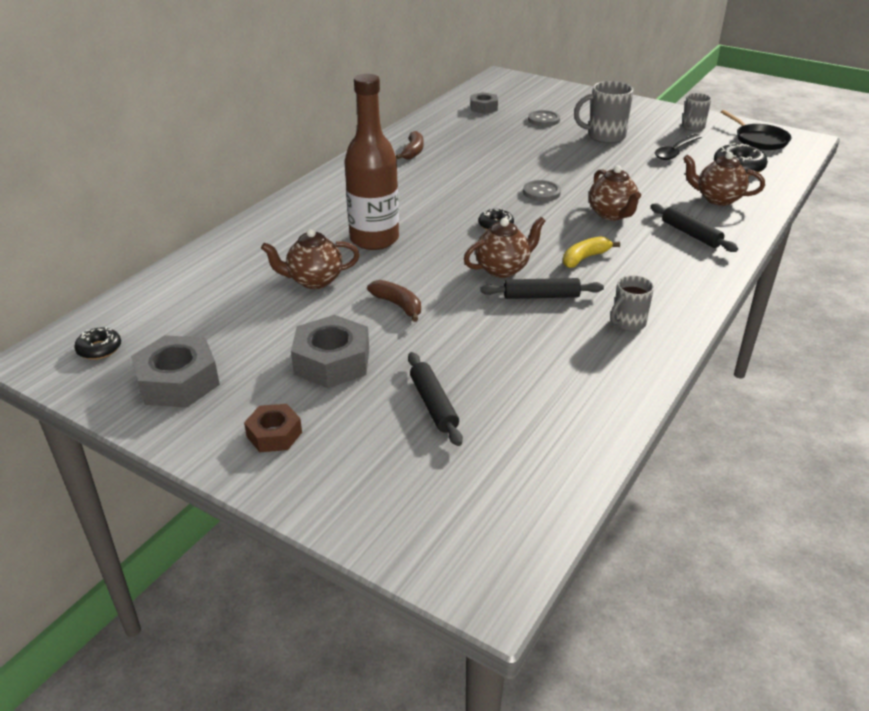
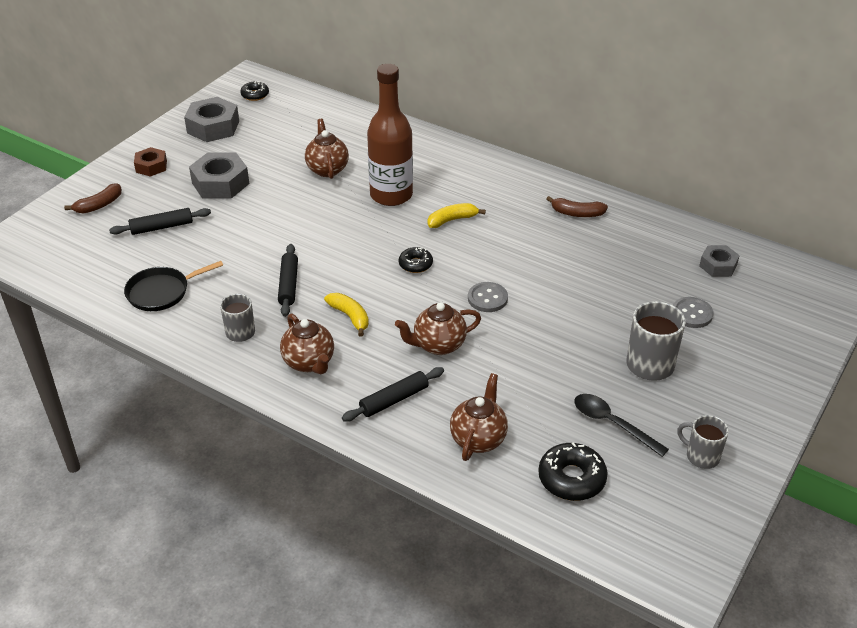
camera: 90 degrees right, 5 degrees up
brown banana [367,280,421,322] -> brown banana moved to [64,183,122,214]
brown teapot [464,217,545,278] -> brown teapot moved to [280,313,334,374]
black pan [721,110,791,150] -> black pan moved to [124,261,223,311]
none -> yellow banana [427,203,486,228]

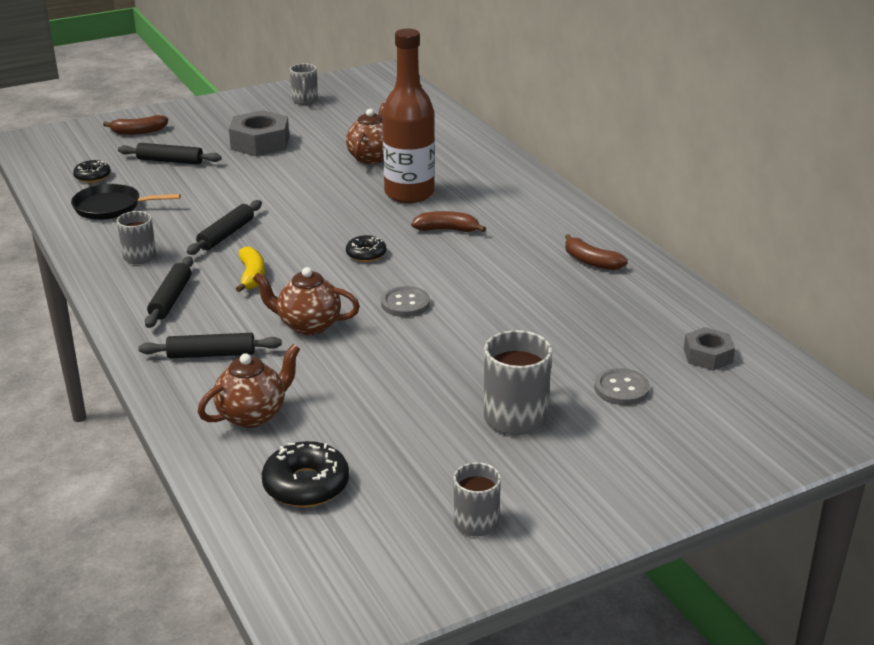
camera: 30 degrees right, 10 degrees down
brown nut [134,147,167,177] -> none
grey nut [184,97,239,142] -> grey mug [290,63,318,105]
black donut [240,81,269,101] -> black donut moved to [73,160,111,183]
brown teapot [280,313,334,374] -> black rolling pin [145,256,193,328]
yellow banana [427,203,486,228] -> brown banana [411,211,486,232]
black spoon [574,394,669,457] -> none

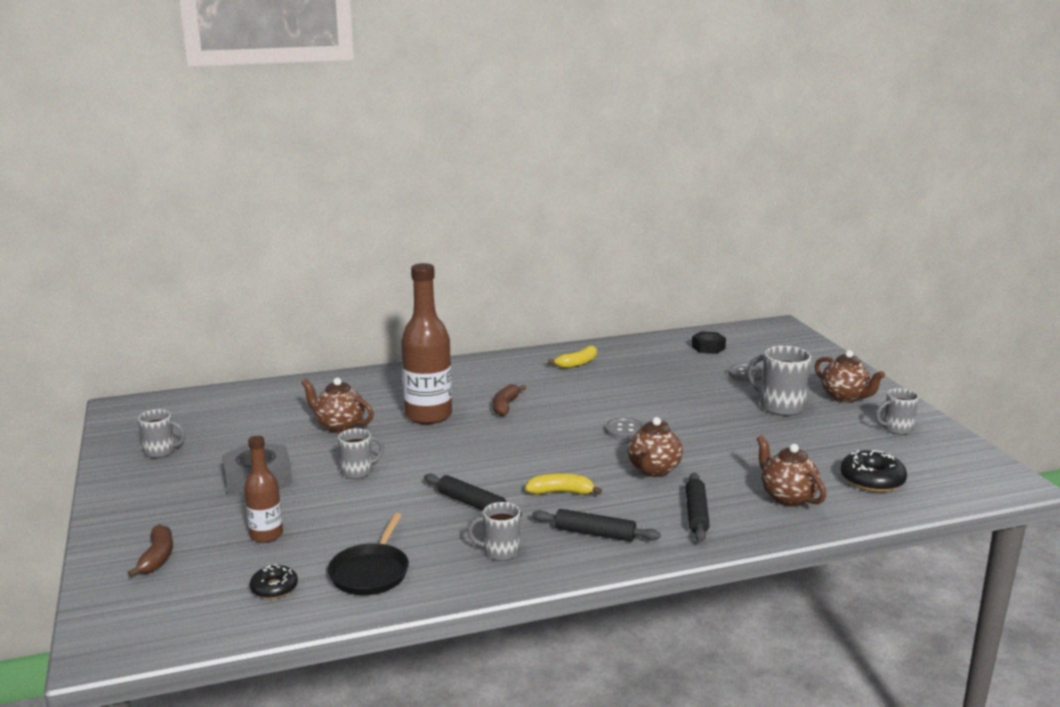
camera: 80 degrees left, 10 degrees down
black rolling pin [118,143,222,165] -> brown bottle [244,436,283,543]
black donut [346,235,386,262] -> none
brown banana [565,234,628,270] -> yellow banana [548,345,597,368]
grey nut [684,327,735,371] -> black nut [692,331,726,354]
none -> grey mug [338,428,384,479]
none -> brown teapot [815,350,885,403]

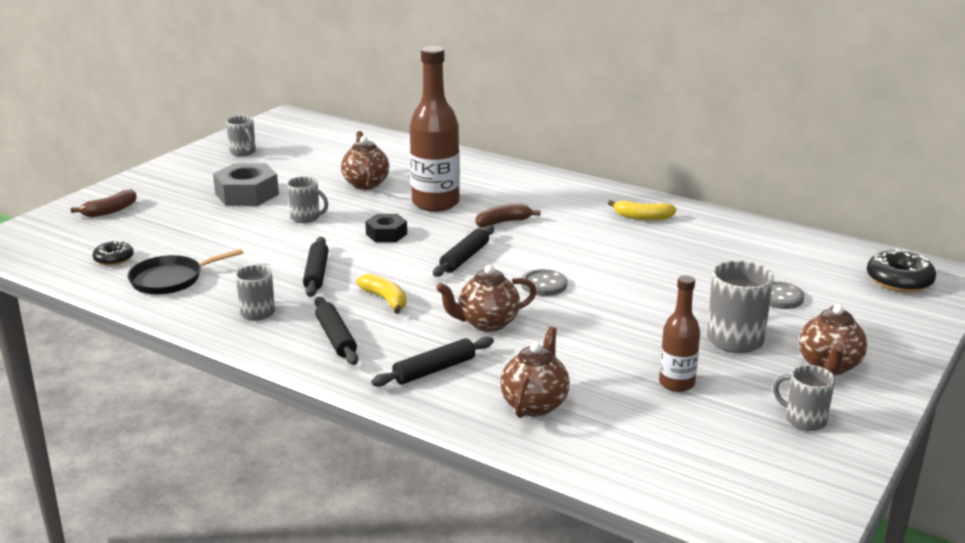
camera: 50 degrees right, 5 degrees up
brown bottle [244,436,283,543] -> brown bottle moved to [659,275,700,392]
black nut [692,331,726,354] -> black nut moved to [365,214,407,242]
black donut [840,450,907,492] -> black donut moved to [867,249,936,292]
none -> black rolling pin [433,225,494,277]

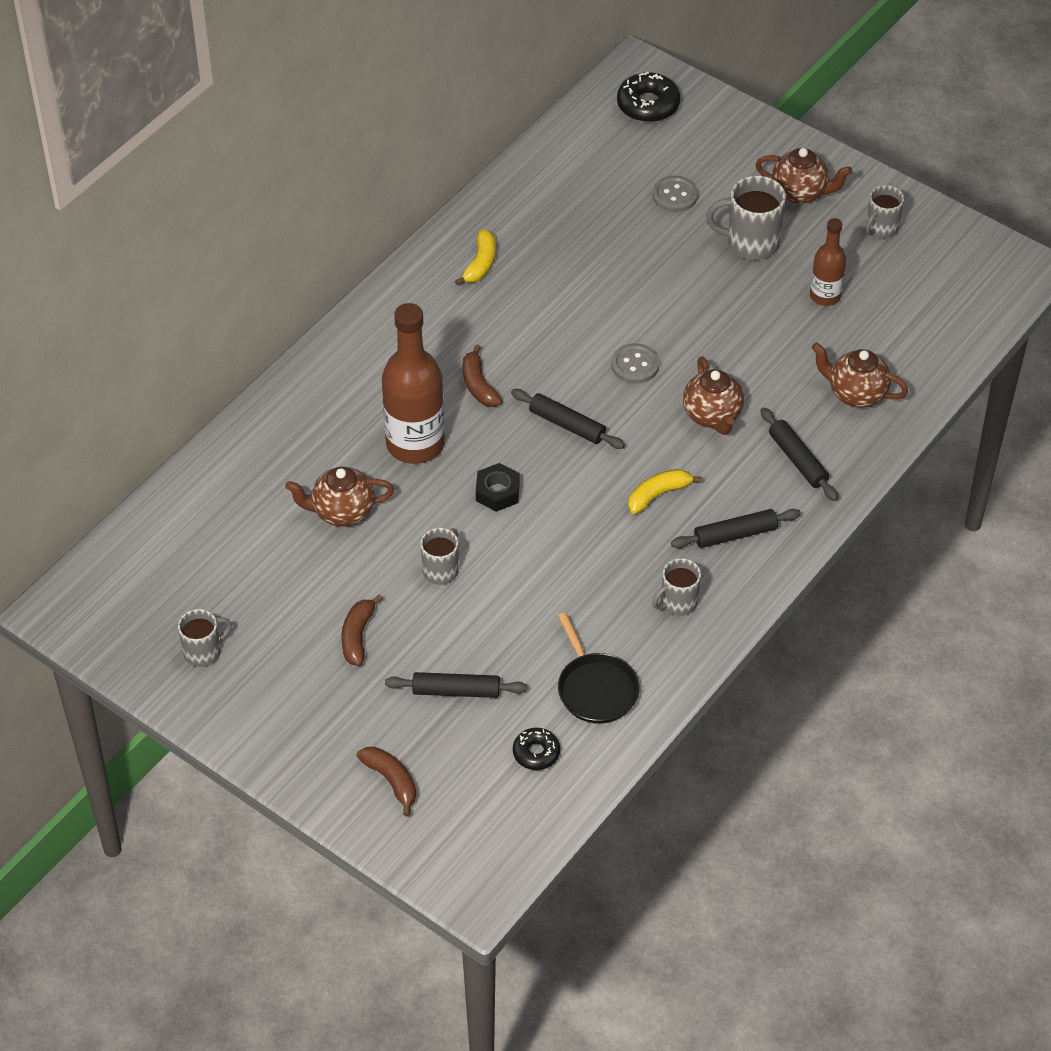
camera: 85 degrees left, 25 degrees up
grey nut [213,163,279,206] -> brown banana [341,594,383,666]
black rolling pin [303,237,328,297] -> black rolling pin moved to [385,672,527,698]

